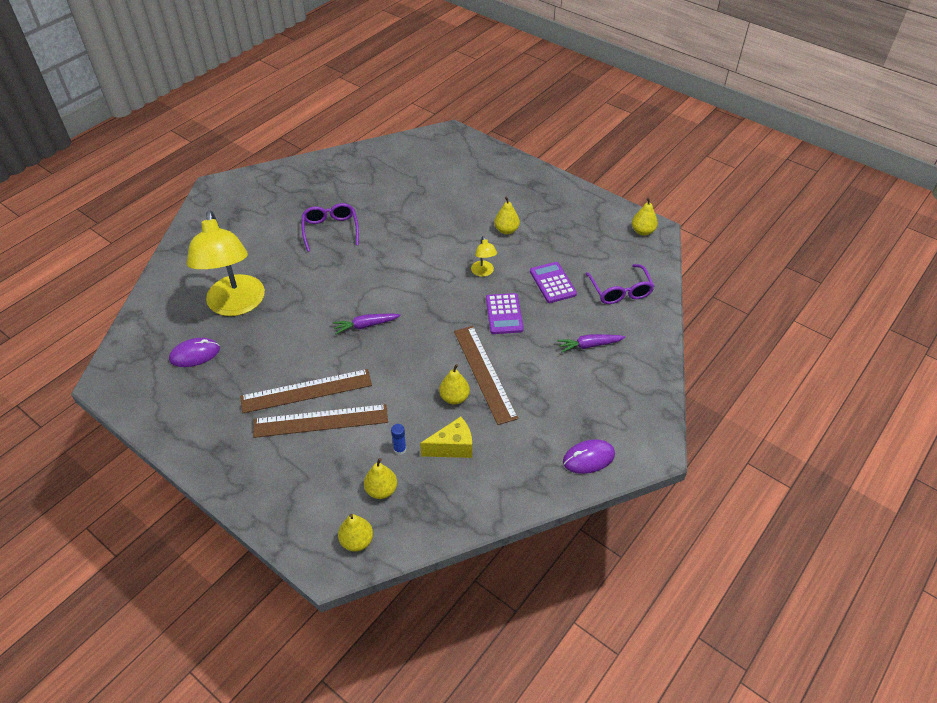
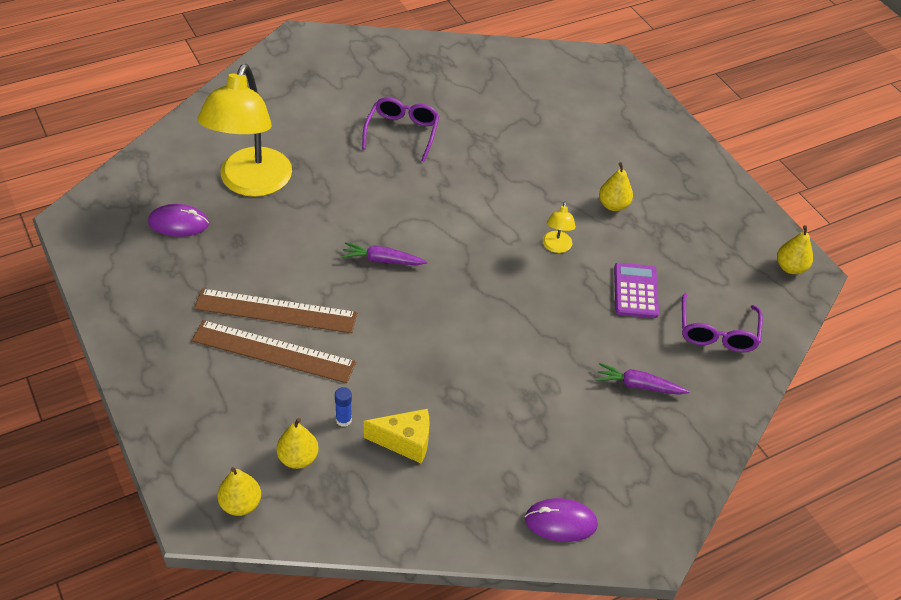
camera: 20 degrees right, 0 degrees up
yellow pear [439,364,470,405] -> none
brown ruler [454,326,518,425] -> none
purple calculator [486,293,524,334] -> none

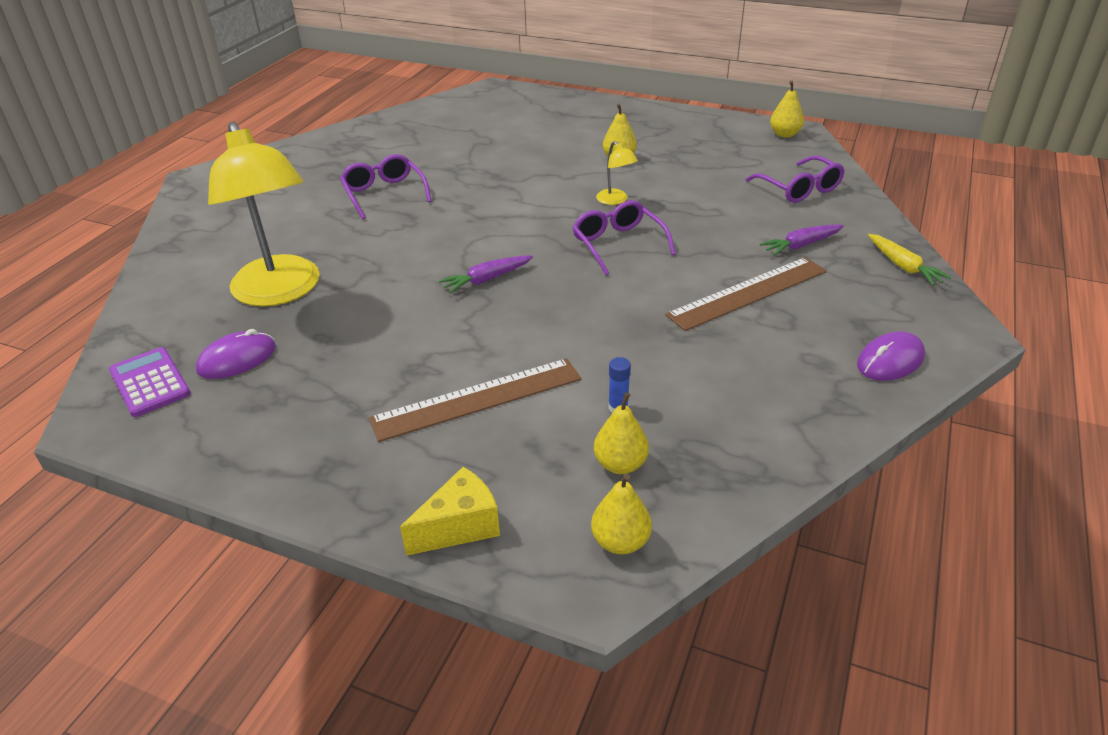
camera: 35 degrees left, 10 degrees down
brown ruler [194,288,357,333] -> brown ruler moved to [665,257,827,331]
yellow cheese [364,409,430,464] -> yellow cheese moved to [400,467,500,556]
purple calculator [614,263,659,318] -> purple calculator moved to [109,347,191,417]
none -> purple glasses [572,200,676,275]
none -> yellow carrot [868,234,952,286]

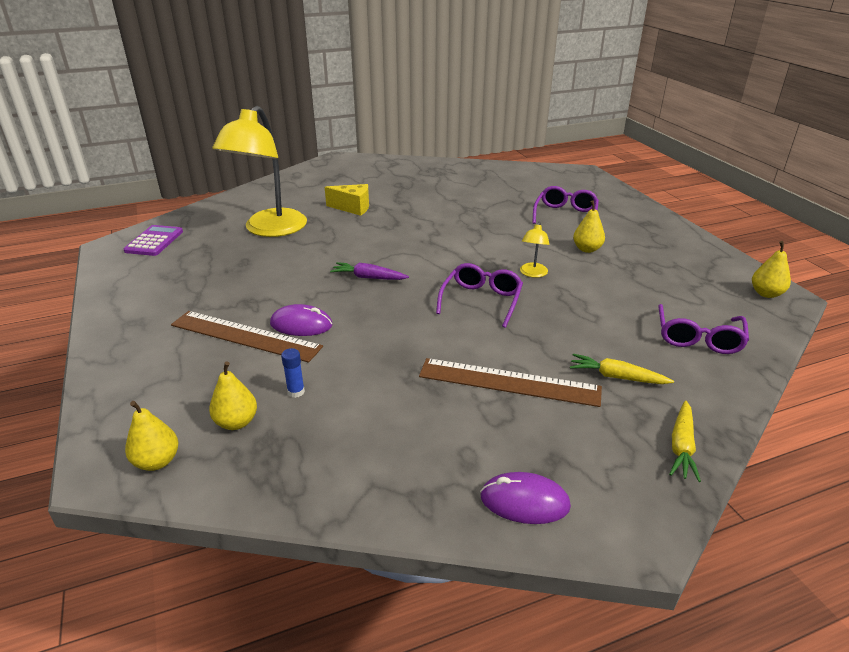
camera: 45 degrees right, 5 degrees down
purple mouse [196,329,276,379] -> purple mouse moved to [270,304,333,336]
purple glasses [340,154,432,219] -> purple glasses moved to [532,186,599,224]
yellow cheese [400,467,500,556] -> yellow cheese moved to [325,184,369,216]
purple carrot [760,224,844,256] -> yellow carrot [570,354,674,384]

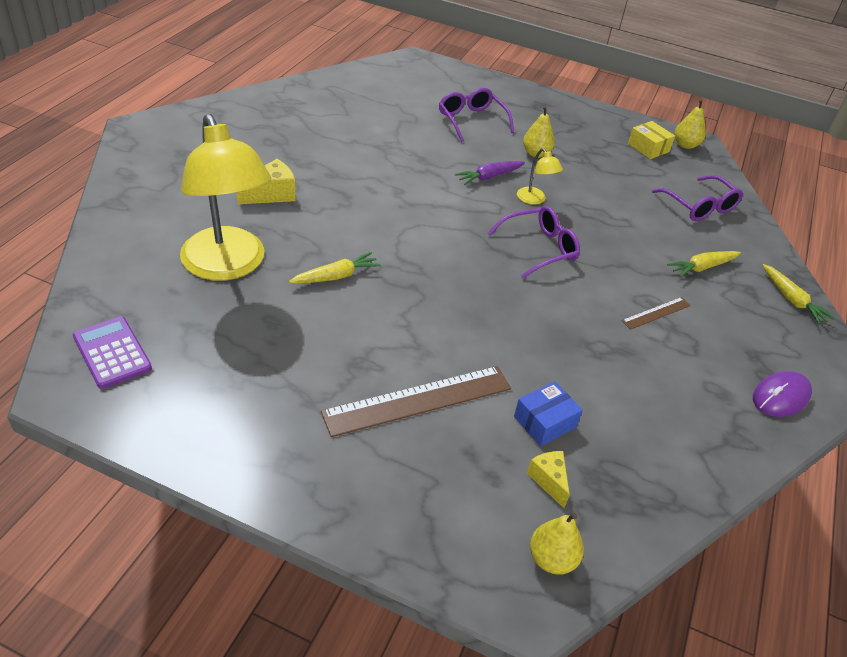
camera: 50 degrees left, 10 degrees up
yellow pear [209,361,257,430] -> yellow cheese [527,451,570,508]
purple mouse [270,304,333,336] -> none
blue glue stick [281,348,305,398] -> blue box [514,381,583,446]
purple carrot [330,262,409,280] -> purple carrot moved to [455,161,525,185]
brown ruler [419,358,602,407] -> brown ruler [622,297,691,330], size x0.49
purple glasses [436,263,523,328] -> purple glasses turned 90 degrees clockwise [487,206,580,279]
none -> yellow carrot [289,252,381,283]
none -> yellow box [628,121,675,159]

